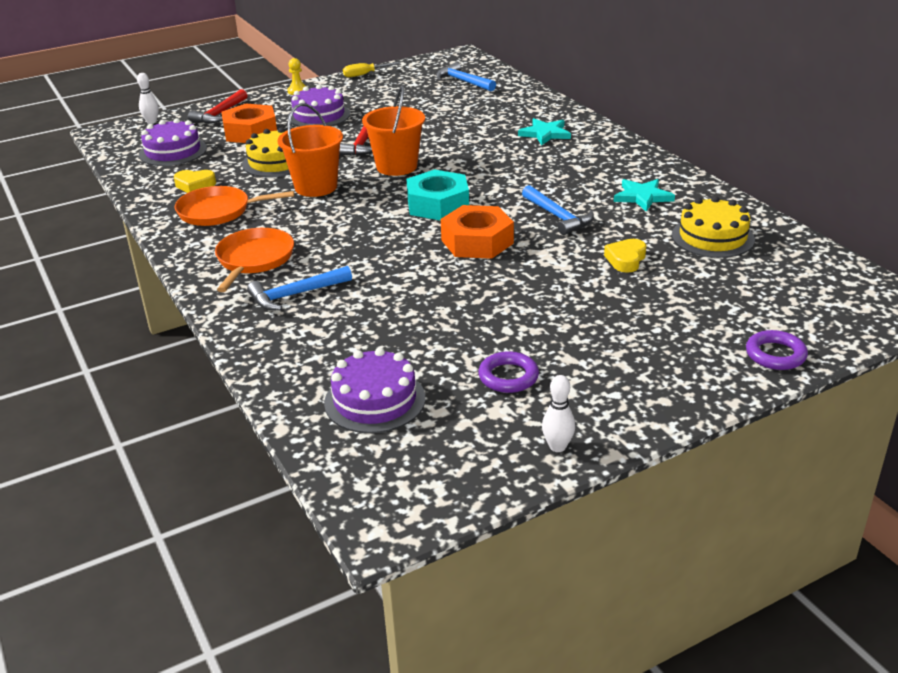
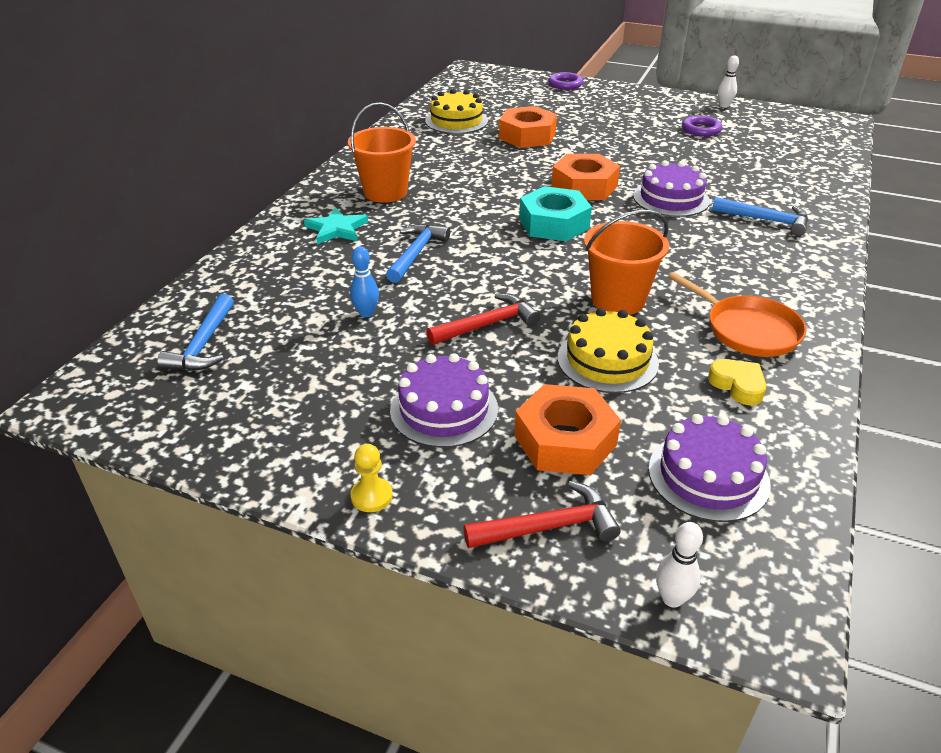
camera: 130 degrees left, 5 degrees up
orange pan [215,228,294,292] -> none
purple cake [324,348,425,433] -> purple cake moved to [633,160,710,217]
yellow screwdriver [343,62,400,77] -> none
orange bucket [362,85,425,176] -> orange bucket moved to [348,102,416,203]
blue hammer [522,185,594,235] -> blue hammer moved to [386,224,450,283]
yellow heart [604,239,646,273] -> orange nut [499,106,557,148]
turquoise star [614,179,675,212] -> none
none -> blue bowling pin [350,246,379,317]

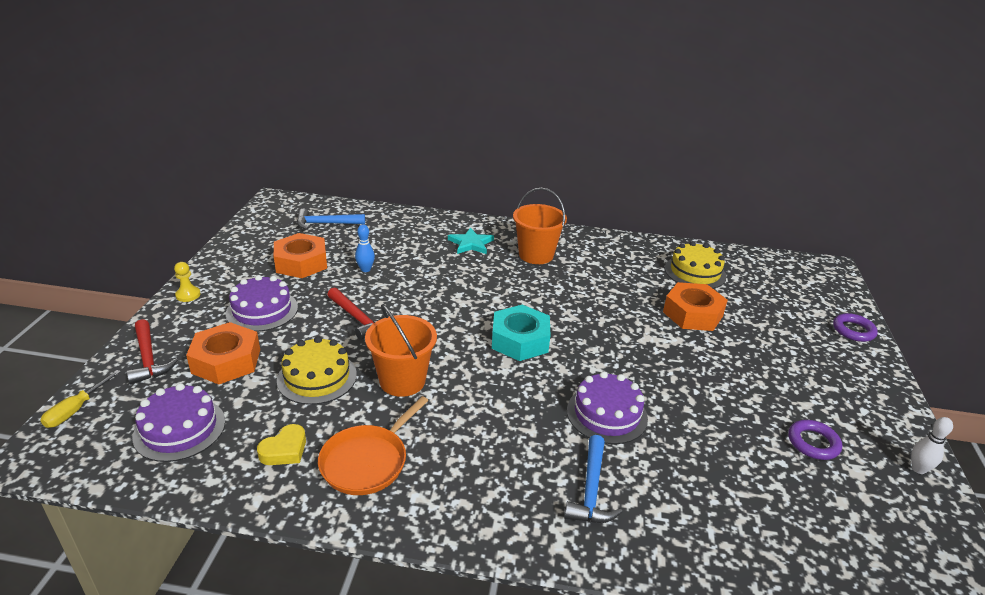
camera: 75 degrees right, 5 degrees down
blue hammer [386,224,450,283] -> none
orange nut [551,154,620,200] -> orange nut moved to [274,233,327,278]
white bowling pin [656,522,703,608] -> yellow screwdriver [40,370,121,428]

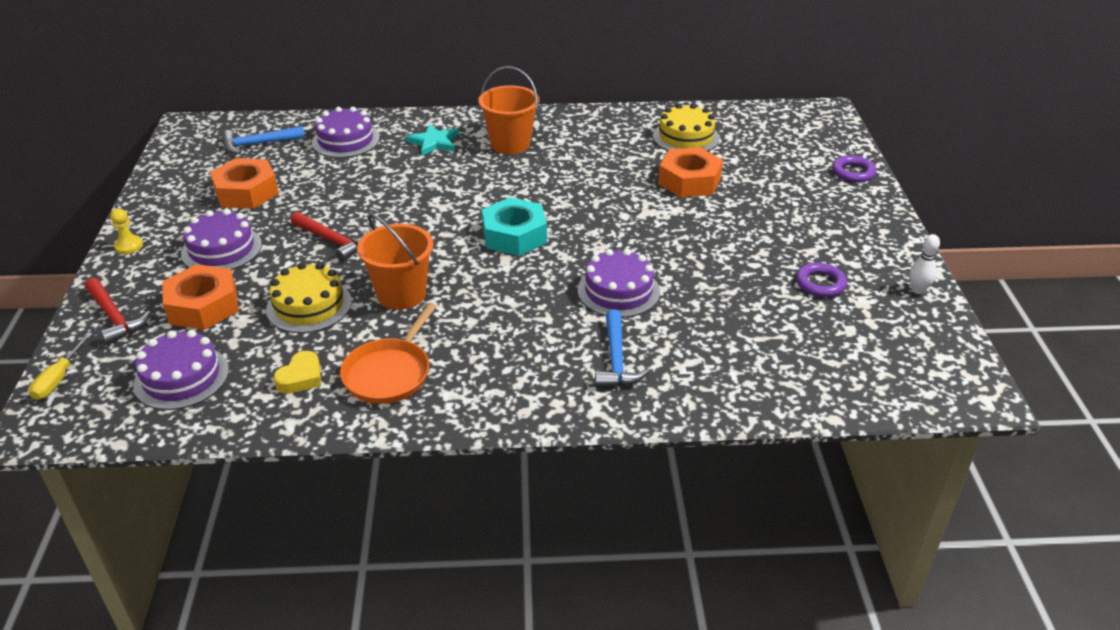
camera: 10 degrees left, 5 degrees up
blue bowling pin [355,224,375,272] -> none
none -> purple cake [312,107,379,158]

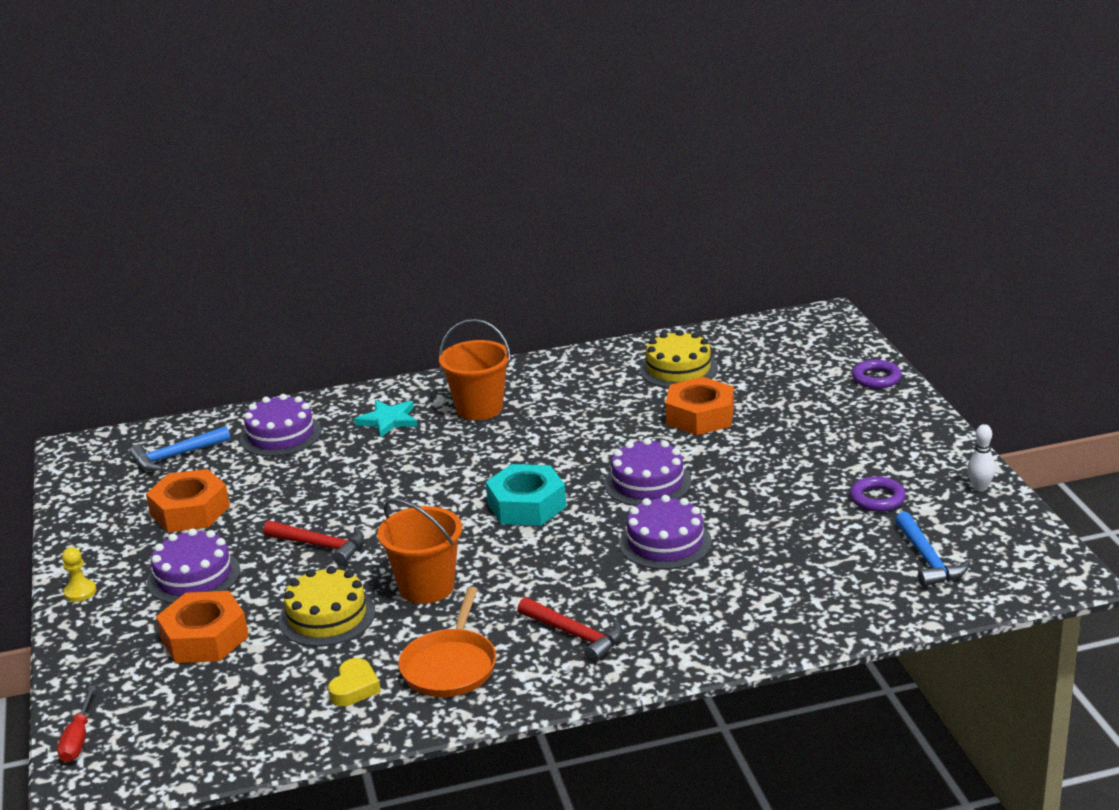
camera: 10 degrees left, 10 degrees down
yellow screwdriver [29,332,93,400] -> red screwdriver [57,685,96,762]
red hammer [85,278,151,345] -> red hammer moved to [518,597,623,663]
purple cake [133,330,229,410] -> purple cake moved to [604,438,692,506]
blue hammer [595,309,649,387] -> blue hammer moved to [895,512,970,587]

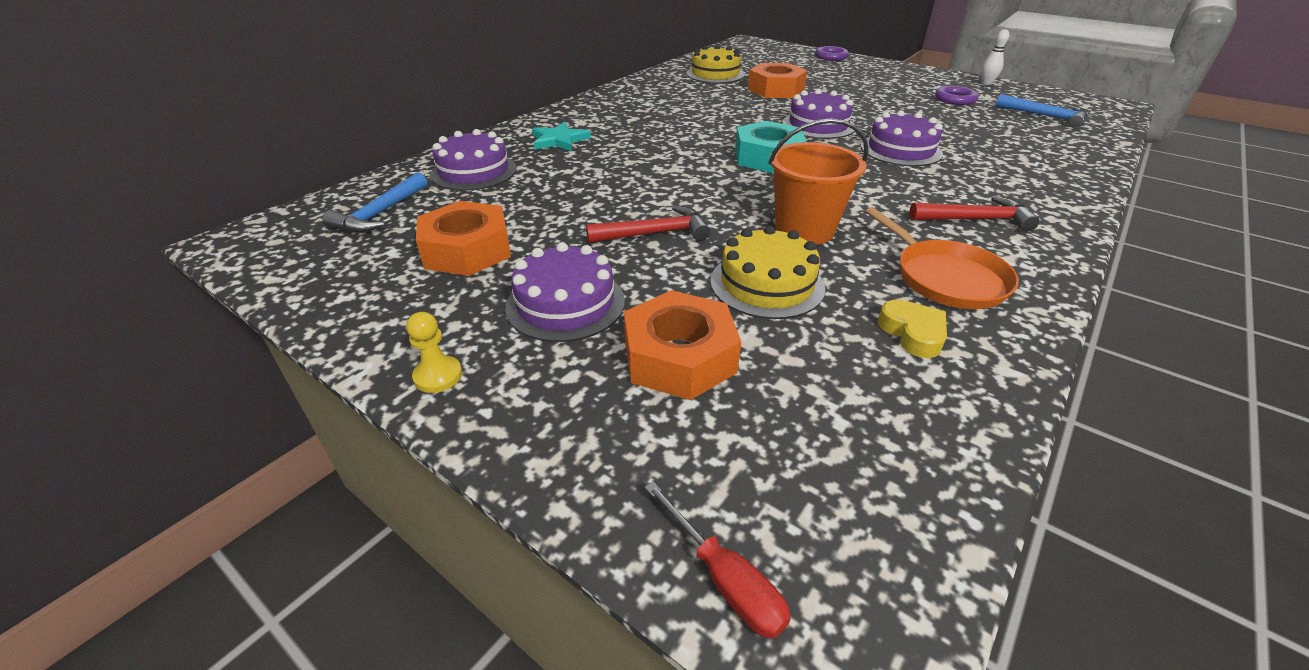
camera: 40 degrees left, 10 degrees up
orange bucket [439,319,511,420] -> none

